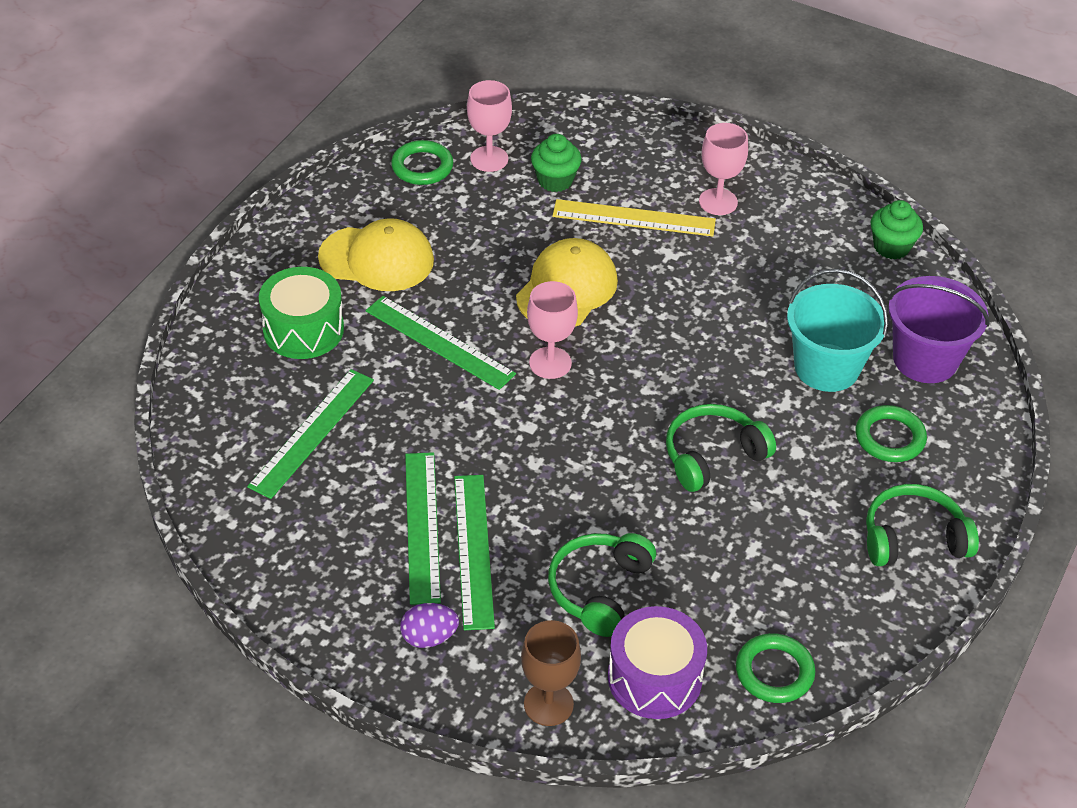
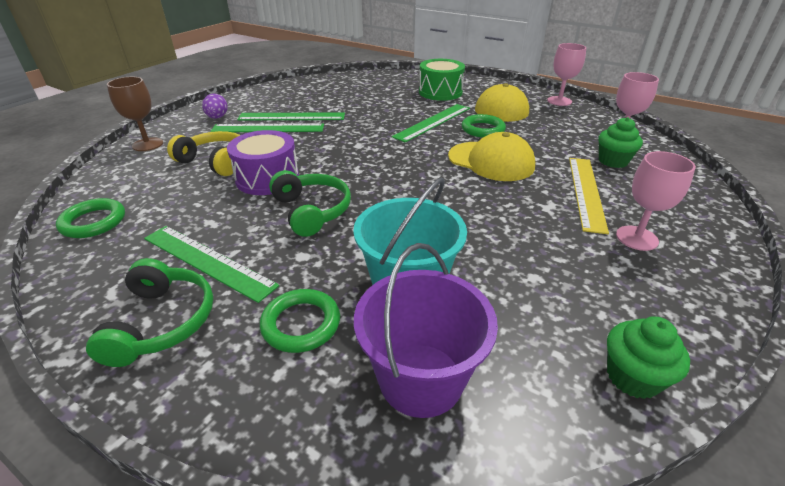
camera: 95 degrees right, 10 degrees down
green ruler [247,369,374,499] -> green ruler moved to [144,226,279,303]
green ring [391,140,453,185] -> green ring moved to [462,114,506,138]
pink goblet [527,281,578,379] -> pink goblet moved to [547,43,586,106]
green headphones [548,533,656,637] -> yellow headphones [167,131,240,176]
purple drum [608,606,707,719] -> purple drum moved to [227,130,299,195]

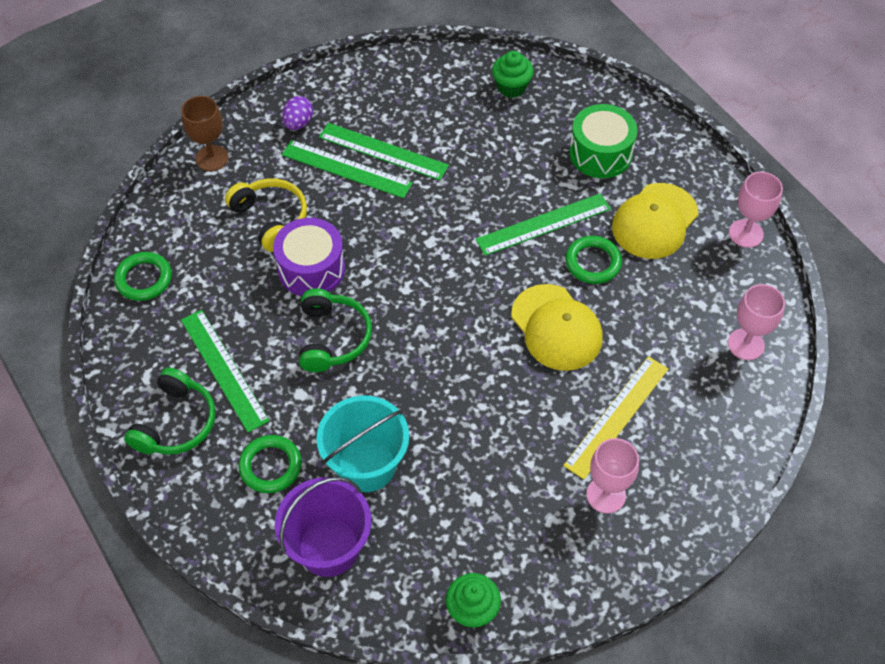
camera: 25 degrees right, 20 degrees up
green cupcake [598,117,643,168] -> green cupcake moved to [492,51,534,98]

